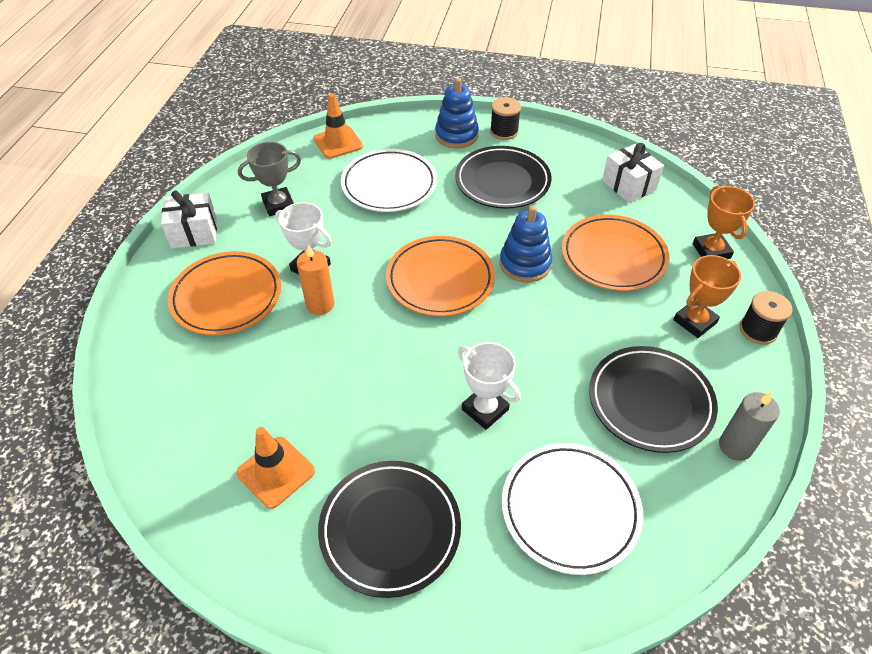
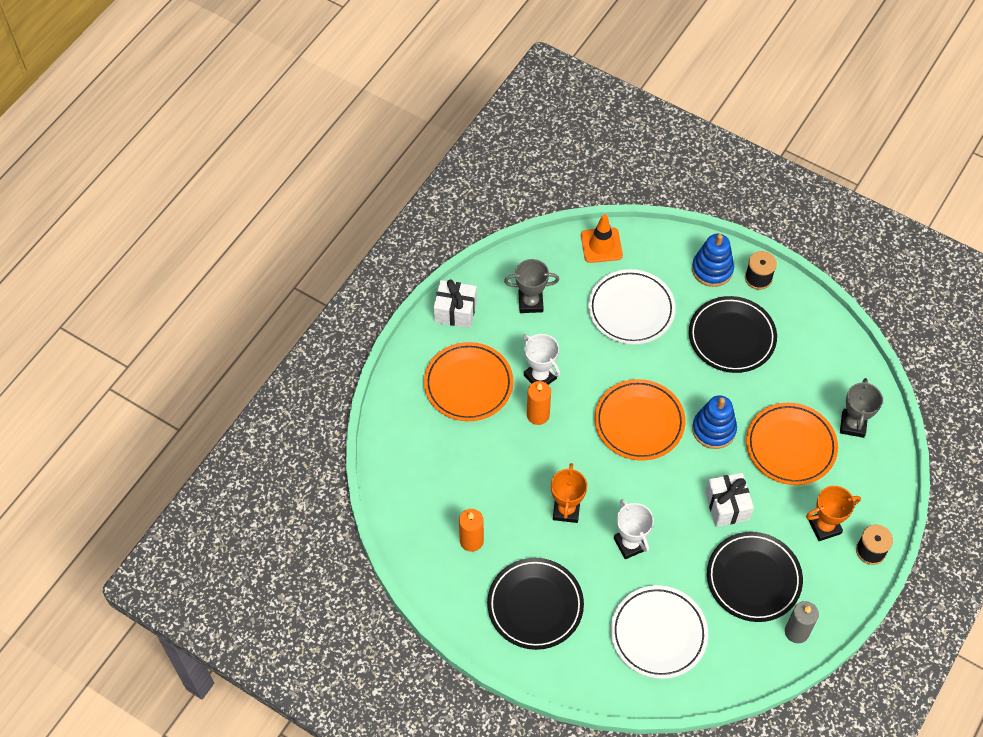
camera: 20 degrees right, 10 degrees up
orange traffic cone [236,427,315,509] -> orange candle [459,509,484,552]
white gift [602,143,664,203] -> white gift moved to [705,473,754,527]
orange trophy [693,186,755,259] -> orange trophy moved to [551,463,587,523]
none -> grey trophy [840,378,883,438]

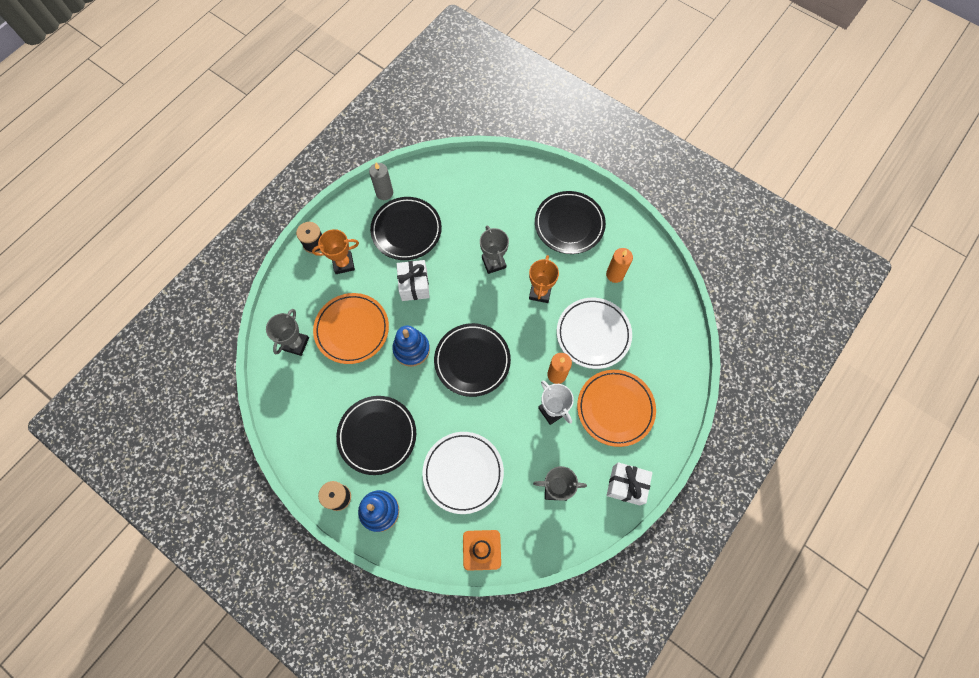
camera: 175 degrees left, 10 degrees up
orange plate [595,379,686,461] -> black plate [434,323,511,397]
white plate [611,585,708,679] -> white plate moved to [557,298,632,369]
white trophy [614,499,654,559] -> grey trophy [480,225,509,274]

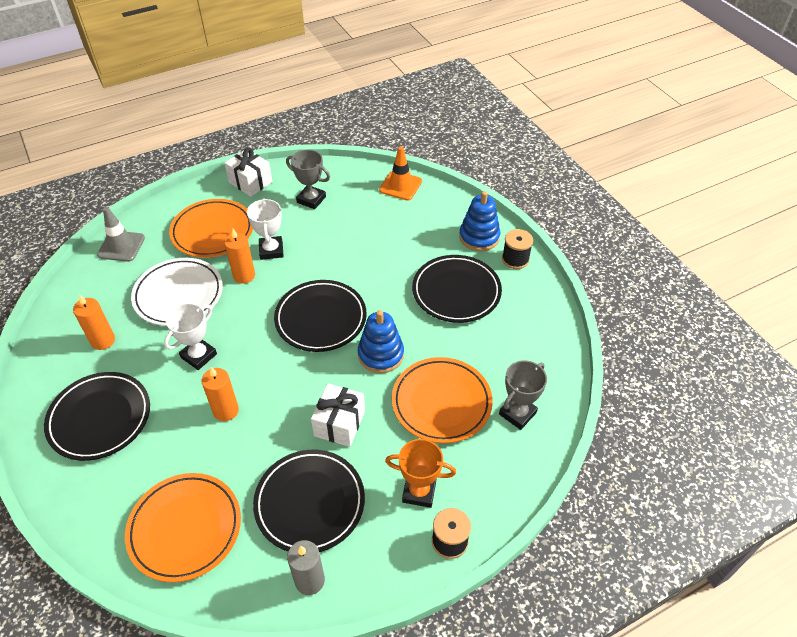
camera: 155 degrees left, 20 degrees down
white plate [422,432,504,514] -> none
grey trophy [480,225,509,274] -> orange candle [202,367,239,421]
orange trophy [529,255,559,303] -> white trophy [164,303,217,370]
none -> grey traffic cone [97,207,145,262]
none -> orange plate [125,473,241,582]

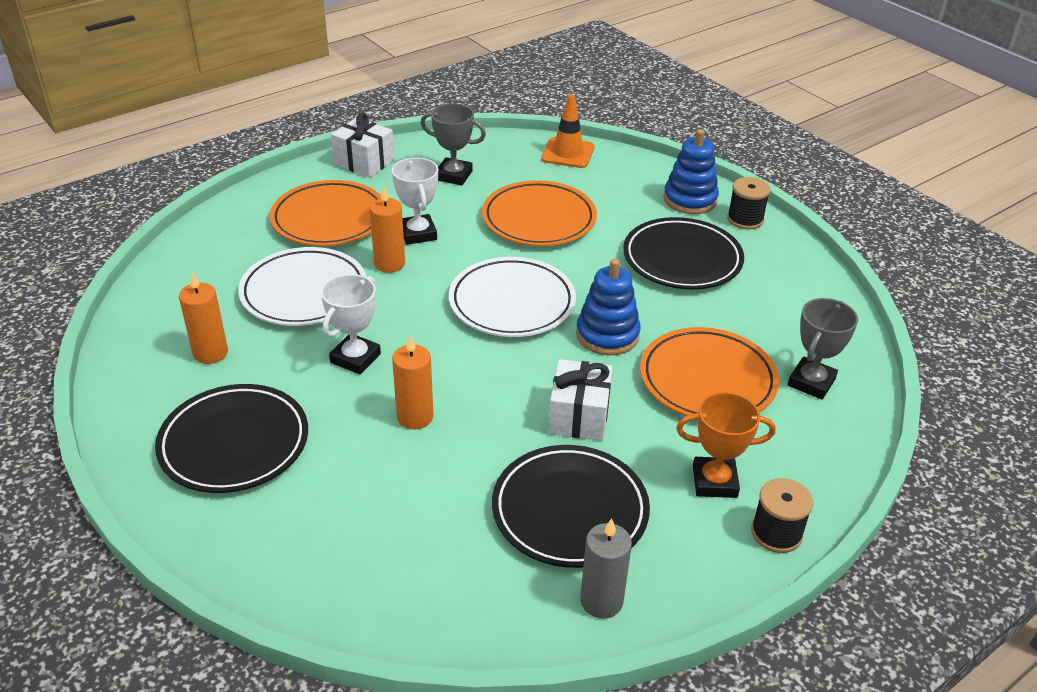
camera: 10 degrees left, 10 degrees down
grey traffic cone [97,207,145,262] -> none
orange plate [125,473,241,582] -> orange plate moved to [482,180,597,246]
black plate [274,280,367,352] -> white plate [449,257,576,337]

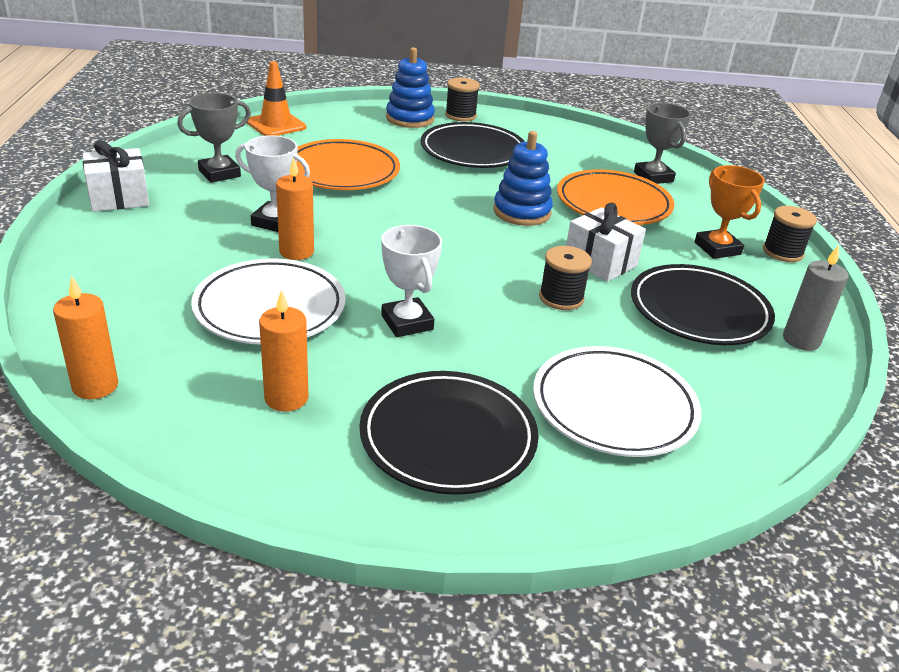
camera: 55 degrees left, 5 degrees down
orange plate [270,180,381,246] -> none
orange candle [392,335,433,429] -> orange candle moved to [53,276,118,399]
white plate [449,257,576,337] -> white plate moved to [533,346,702,457]
orange trophy [676,392,776,498] -> orange trophy turned 60 degrees counterclockwise [694,165,765,259]
none -> black spool [539,246,592,310]

